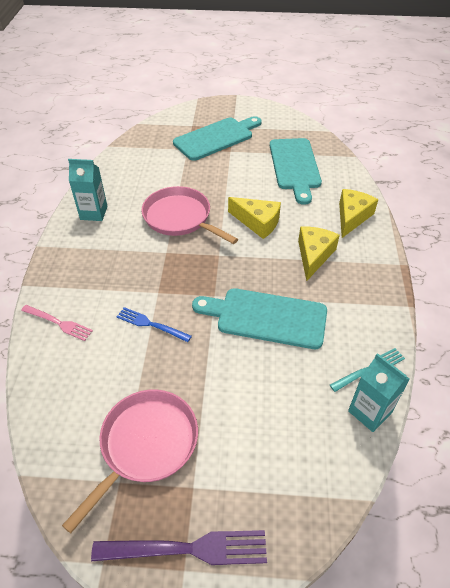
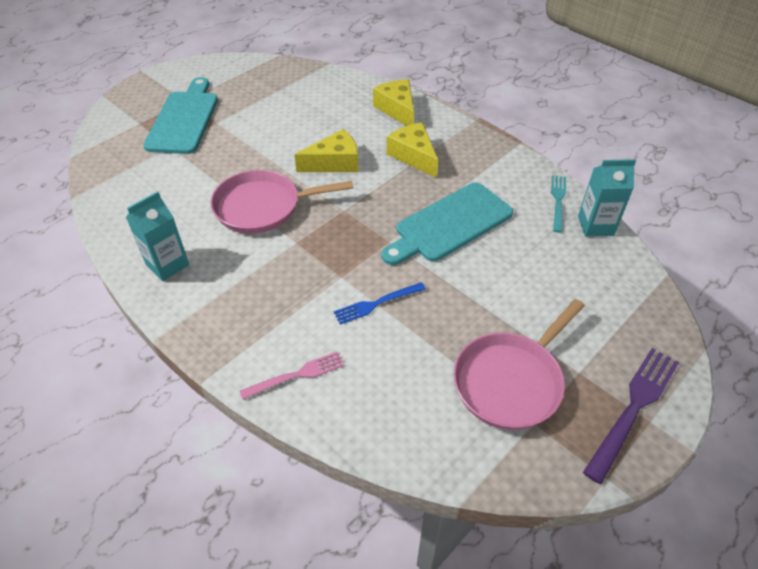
camera: 50 degrees left, 0 degrees up
pink pan [62,389,198,533] -> pink pan turned 120 degrees counterclockwise [453,299,585,430]
turquoise cutting board [270,138,322,205] -> none

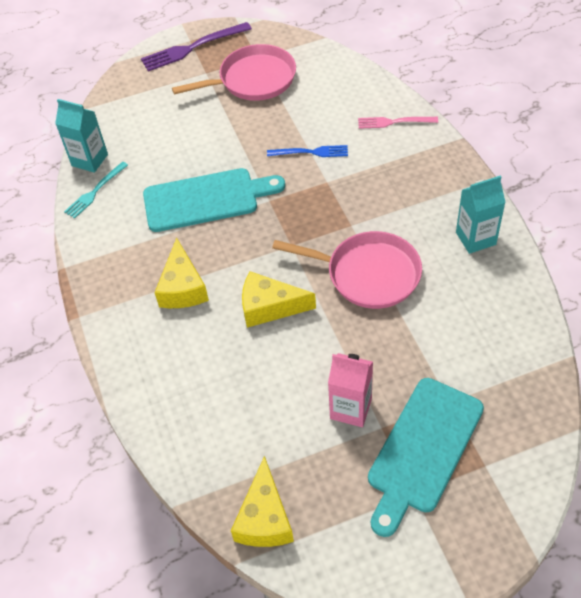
camera: 150 degrees left, 5 degrees up
yellow cheese [373,79,414,126] -> yellow cheese moved to [231,456,294,547]
none -> pink carton [328,353,373,427]

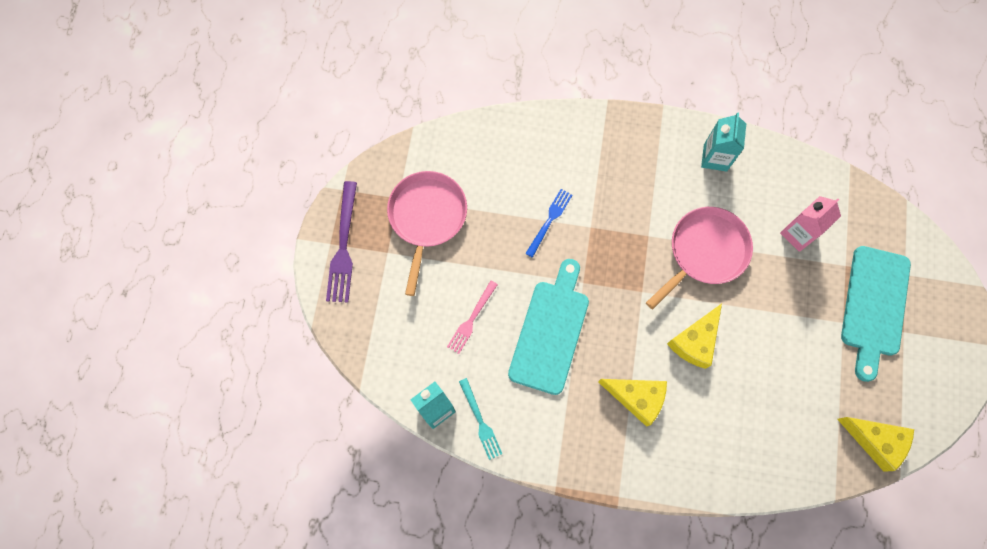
camera: 65 degrees left, 20 degrees up
pink carton [328,353,373,427] -> pink carton moved to [780,196,841,252]
pink fork [358,117,438,129] -> pink fork moved to [447,280,498,354]
turquoise cutting board [368,378,484,537] -> turquoise cutting board turned 45 degrees clockwise [841,246,911,382]

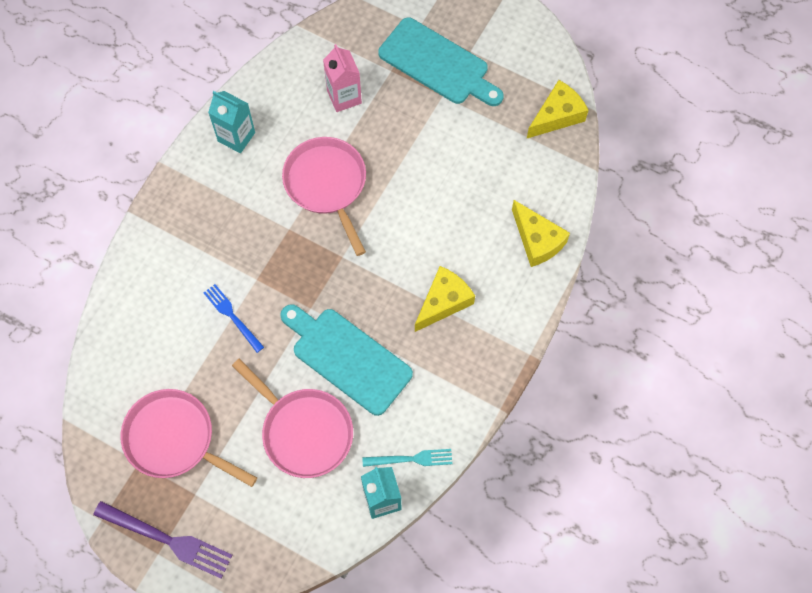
camera: 70 degrees left, 5 degrees down
pink fork [447,280,498,354] -> pink pan [232,359,353,478]
yellow cheese [667,304,722,369] -> yellow cheese moved to [512,200,570,267]

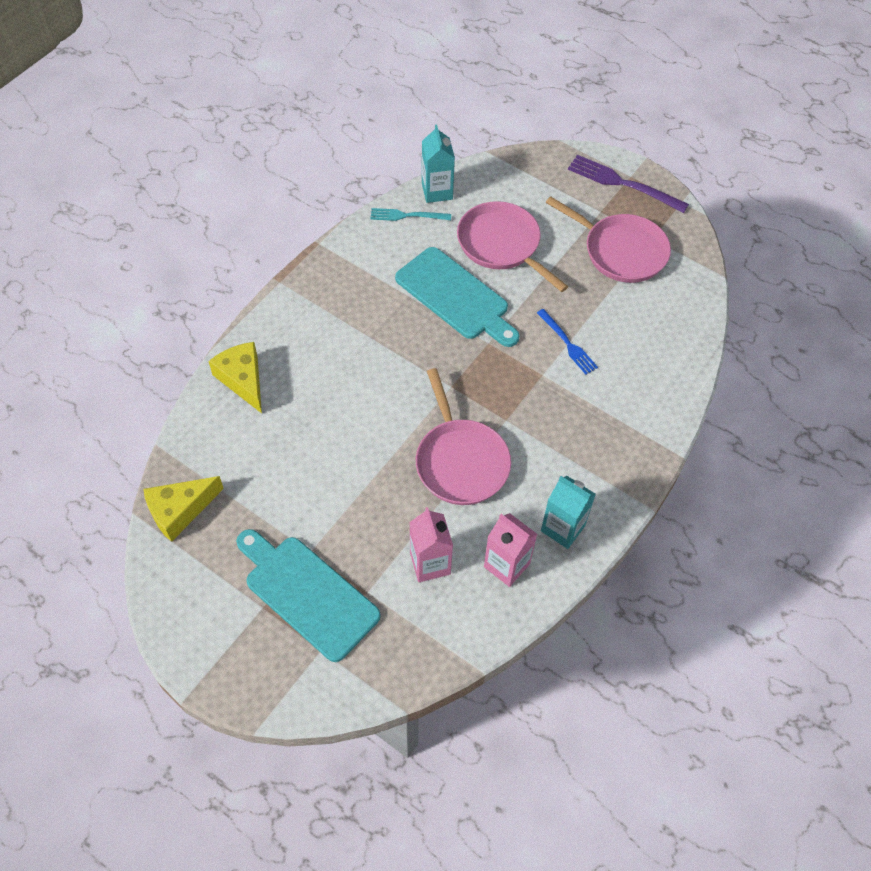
camera: 175 degrees left, 10 degrees down
yellow cheese [415,266,475,332] -> none
none -> pink carton [484,513,537,587]

